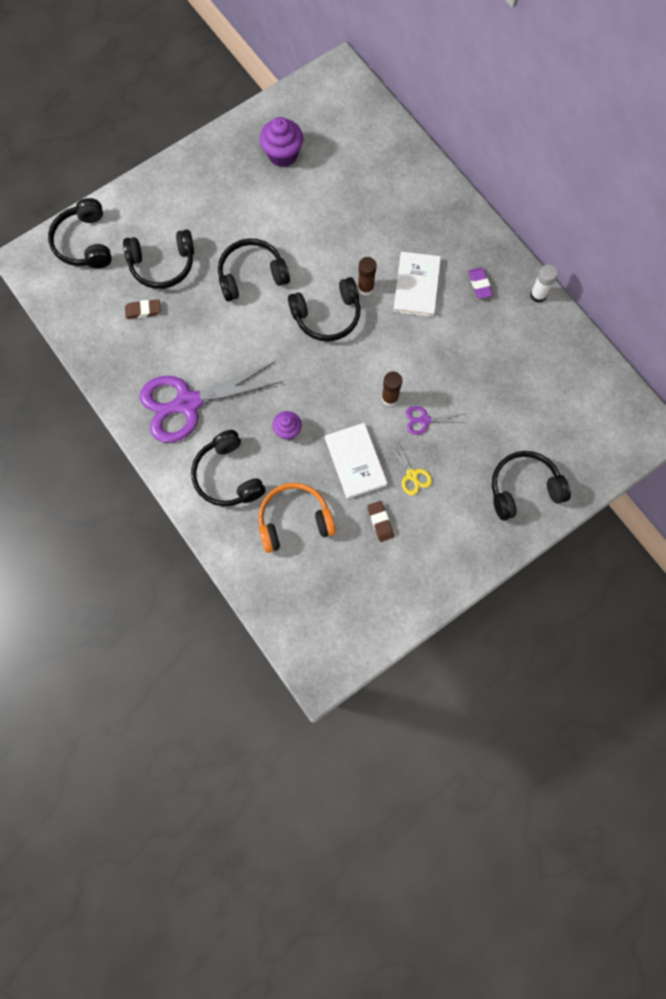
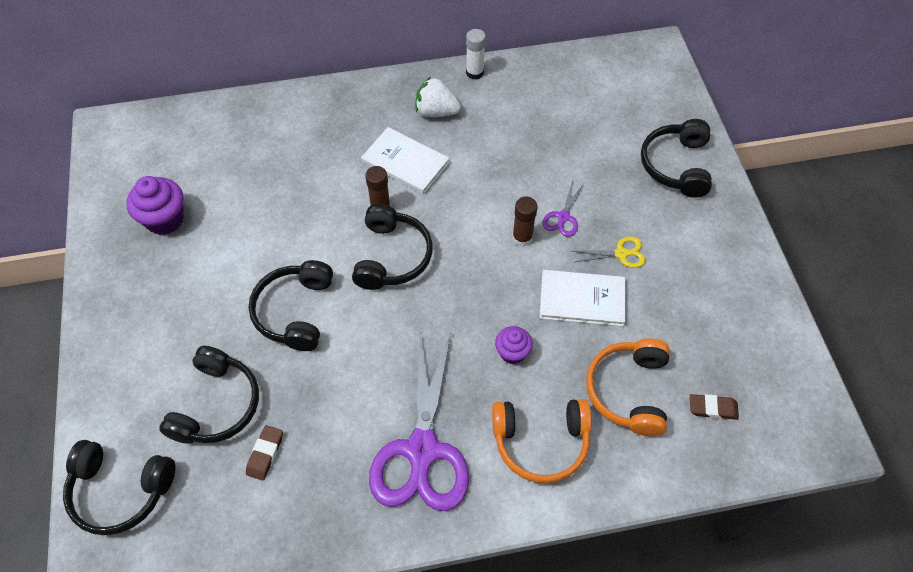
camera: 65 degrees left, 15 degrees down
black headphones [191,430,266,507] -> orange headphones [492,399,592,483]
brown eraser [367,501,394,542] -> brown eraser moved to [690,394,739,420]
purple eraser [468,268,493,299] -> white strawberry [416,77,461,117]

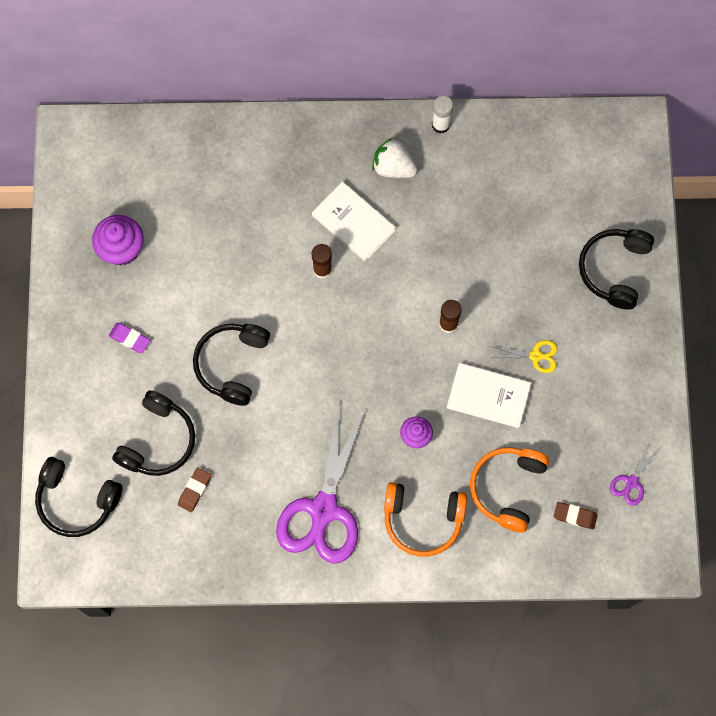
camera: 10 degrees right, 15 degrees up
black headphones [352,204,433,290] -> none
purple scissors [543,181,585,237] -> purple scissors moved to [610,441,660,506]
none -> purple eraser [109,323,151,353]

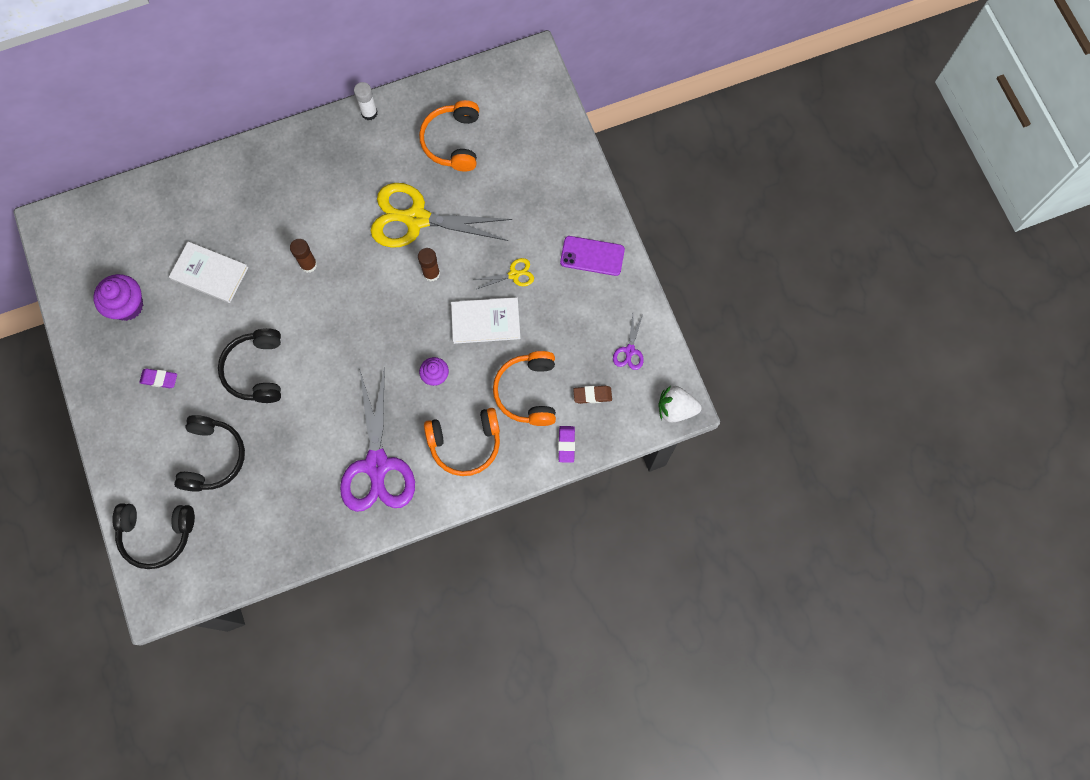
camera: 20 degrees left, 0 degrees up
brown eraser [178,467,211,512] -> none
white book [312,181,396,262] -> white book moved to [169,241,248,303]
white strawberry [372,138,417,178] -> white strawberry moved to [658,386,701,423]
black headphones [579,229,654,310] -> none
none -> yellow scissors [371,183,512,248]
none -> orange headphones [419,100,479,172]
none -> purple eraser [558,426,575,463]
none -> purple phone [560,236,625,276]

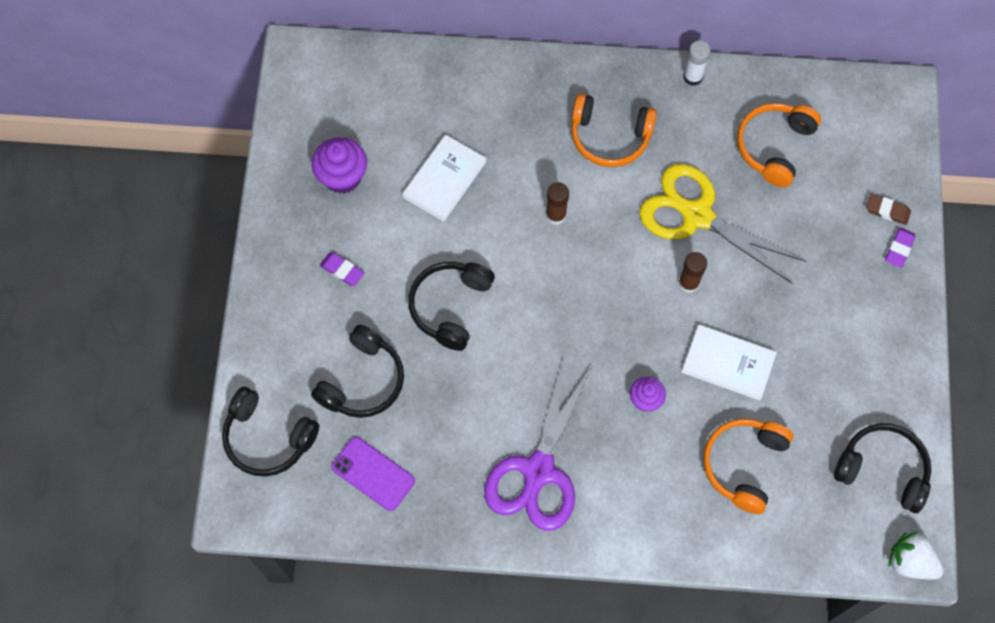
camera: 25 degrees right, 5 degrees down
white book [169,241,248,303] -> white book turned 75 degrees clockwise [402,134,487,222]
orange headphones [424,408,500,476] -> orange headphones moved to [571,93,657,167]
yellow scissors [473,258,534,289] -> none
purple eraser [558,426,575,463] -> purple eraser moved to [885,228,916,268]
purple phone [560,236,625,276] -> purple phone moved to [331,437,415,511]
brown eraser [573,386,612,404] -> brown eraser moved to [866,194,911,225]
purple scissors [613,314,644,370] -> black headphones [834,423,931,513]

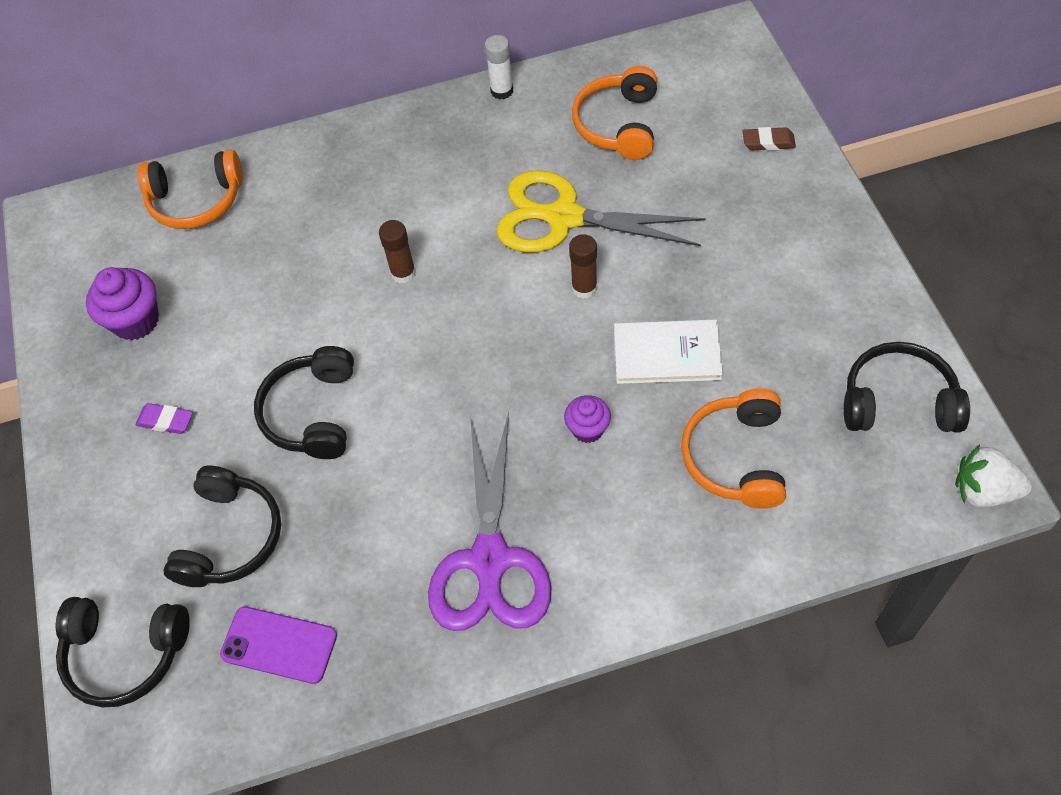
camera: 15 degrees left, 10 degrees down
white book [402,134,487,222] -> none
orange headphones [571,93,657,167] -> orange headphones moved to [137,150,243,229]
purple eraser [885,228,916,268] -> none

